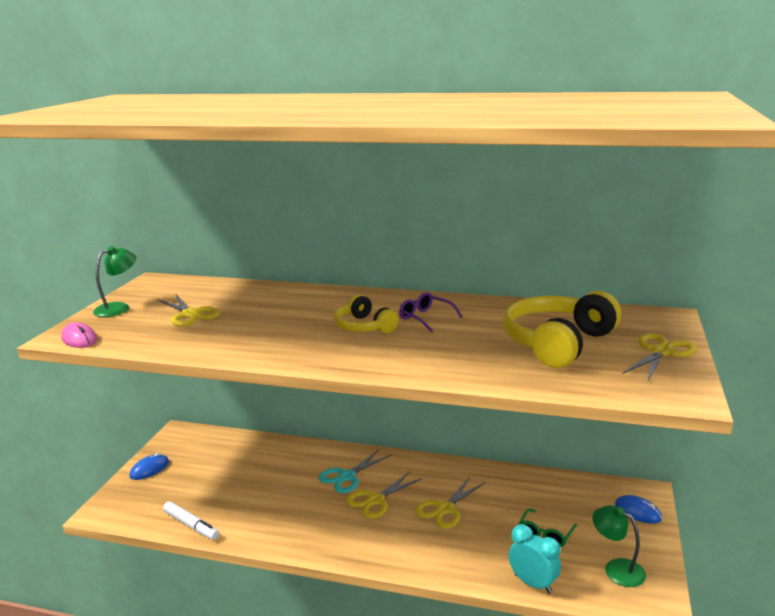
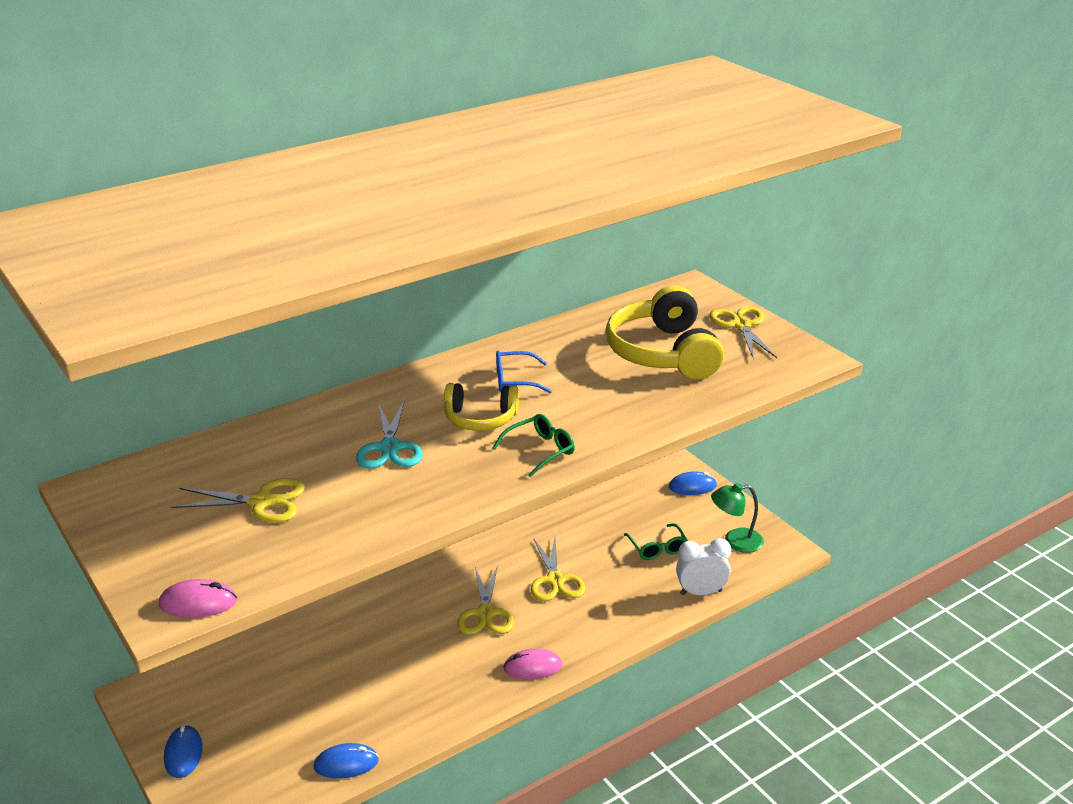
camera: 50 degrees left, 10 degrees up
green lamp [93,246,136,317] -> none
white marker [163,501,219,540] -> blue mouse [313,743,379,779]
turquoise scissors [319,449,392,493] -> turquoise scissors moved to [356,402,423,469]
purple glasses [399,292,463,332] -> blue glasses [496,350,552,393]
turquoise clock [509,524,561,594] -> white clock [676,538,731,595]
none -> green glasses [493,414,575,478]
none -> pink mouse [503,649,562,679]

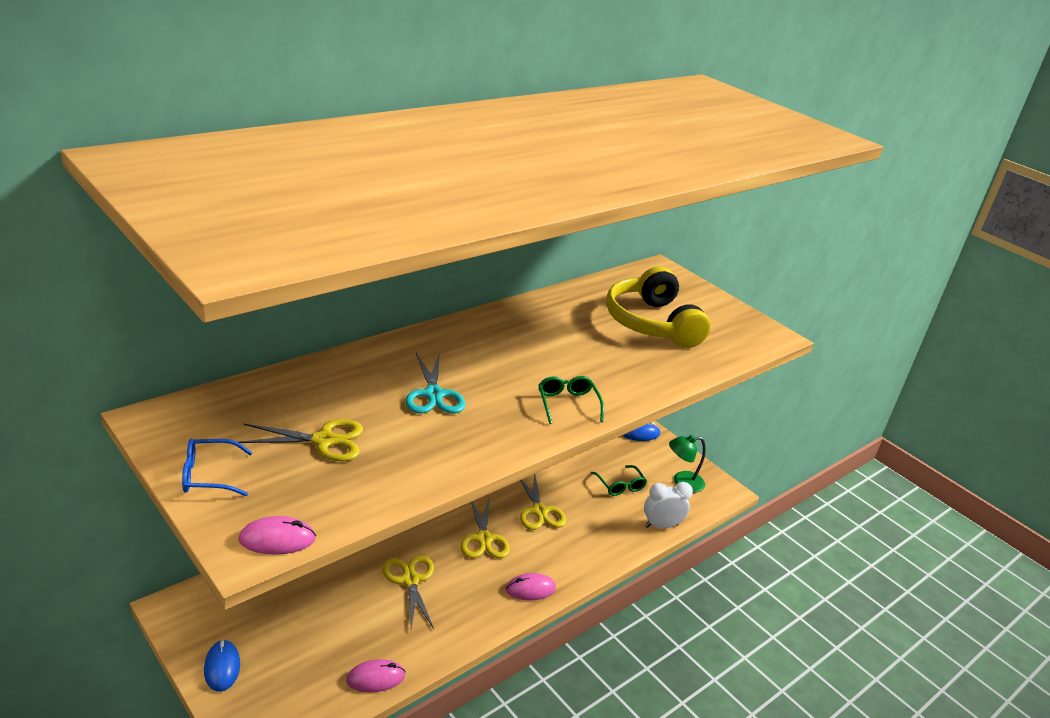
camera: 10 degrees left, 0 degrees up
blue mouse [313,743,379,779] -> pink mouse [346,659,406,693]
yellow headphones [444,383,519,431] -> none
green glasses [493,414,575,478] -> green glasses turned 60 degrees counterclockwise [538,376,604,424]
blue glasses [496,350,552,393] -> blue glasses moved to [182,439,253,496]
yellow scissors [709,306,777,359] -> yellow scissors moved to [382,555,434,629]

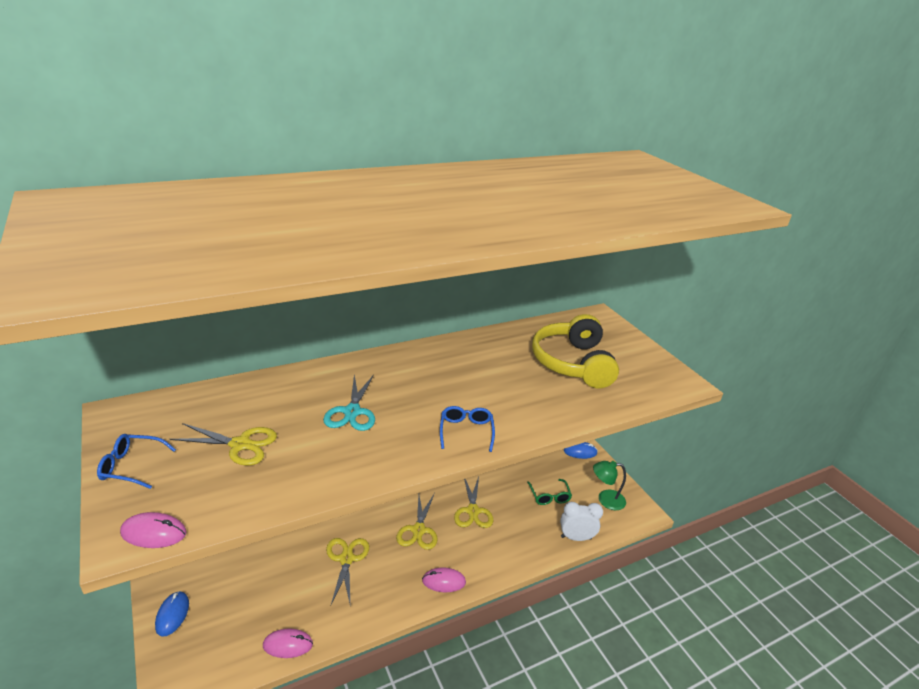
camera: 15 degrees right, 0 degrees up
green glasses [538,376,604,424] -> blue glasses [440,406,495,452]

